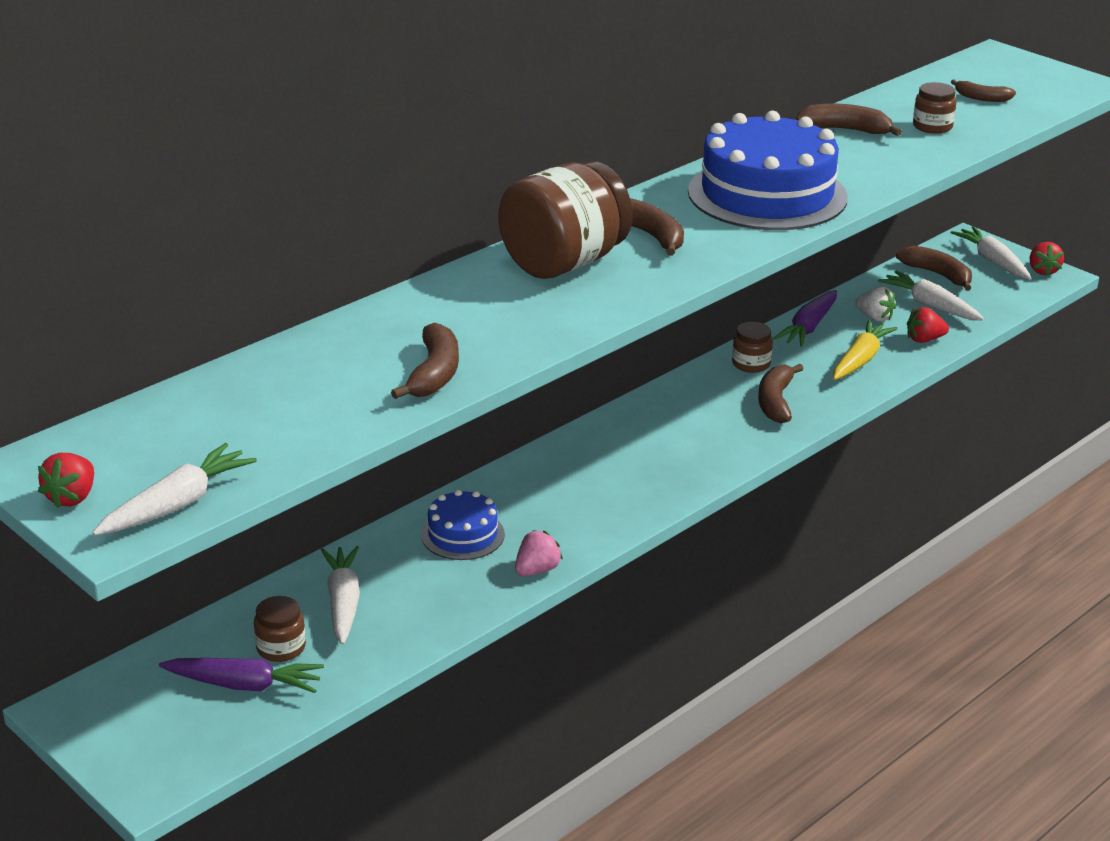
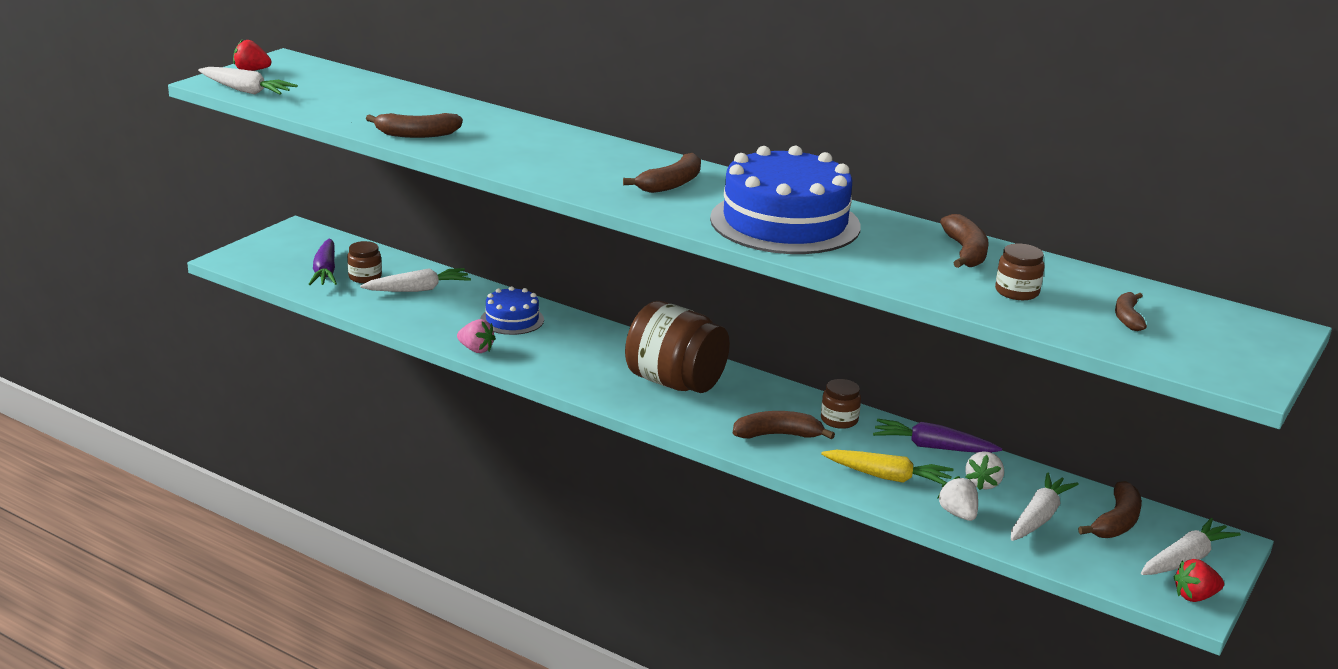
camera: 75 degrees right, 5 degrees down
brown jar [499,161,633,279] -> brown jar moved to [625,301,730,393]
red strawberry [907,307,949,343] -> white strawberry [937,476,978,521]

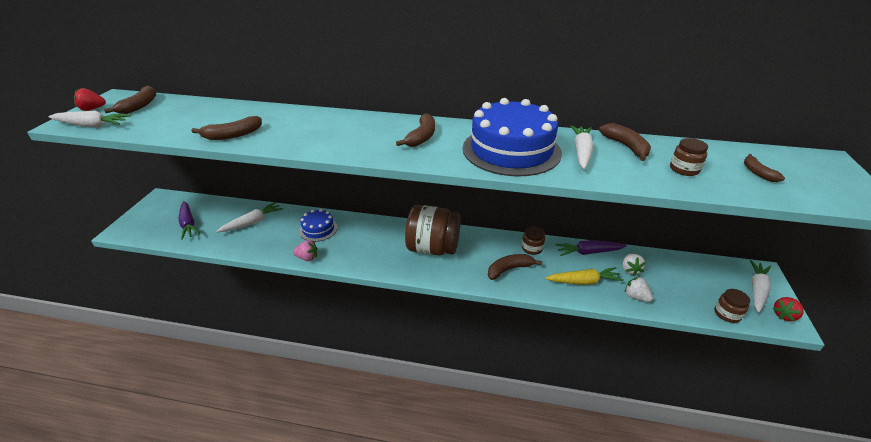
camera: 20 degrees left, 10 degrees up
brown jar [347,241,382,283] -> brown jar moved to [714,289,750,323]
white carrot [1011,472,1079,541] -> white carrot moved to [571,125,594,169]
brown banana [1078,481,1142,538] -> brown banana moved to [104,86,156,114]

